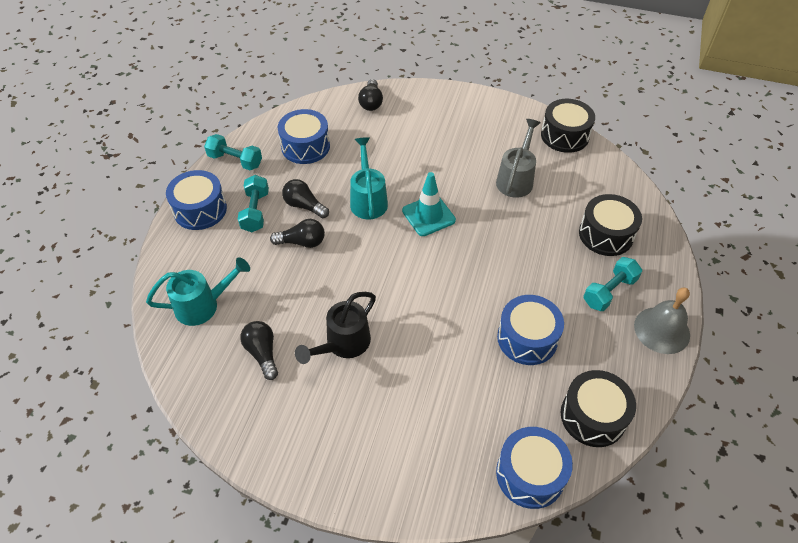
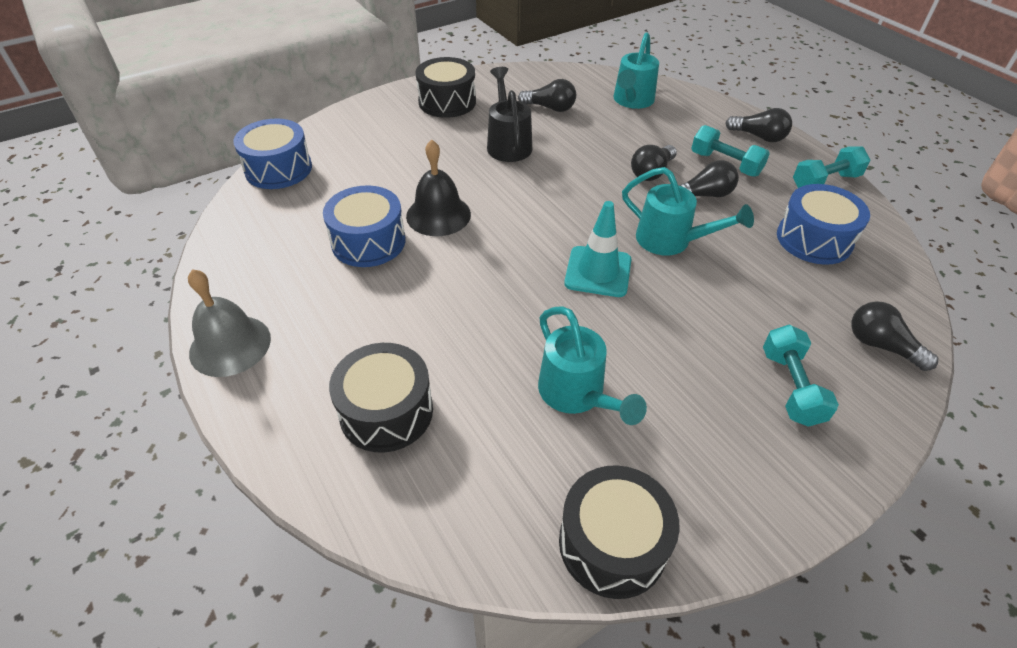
camera: 130 degrees right, 5 degrees down
blue drum [166,170,227,230] -> black light bulb [726,108,792,142]
grey watering can [496,119,541,198] -> turquoise watering can [538,306,647,425]
black drum [561,370,636,447] -> black drum moved to [415,57,476,118]
turquoise dumbbell [584,257,642,311] -> turquoise dumbbell moved to [763,325,839,427]
none -> black bell [406,139,471,236]

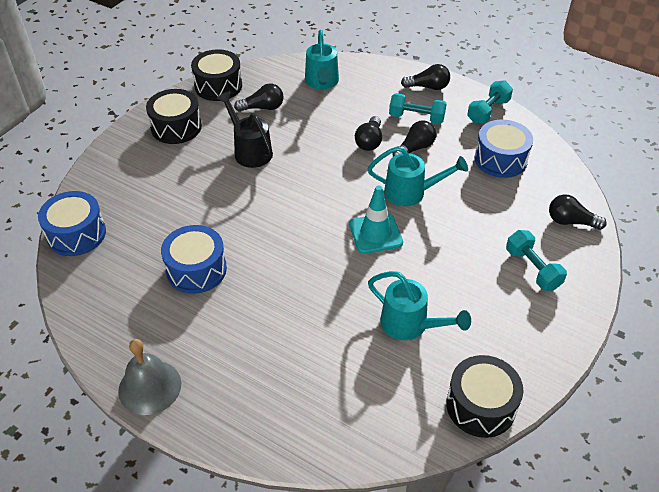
camera: 25 degrees left, 0 degrees up
black drum [329,343,433,453] -> black drum moved to [191,49,242,101]
black bell [406,139,471,236] -> none

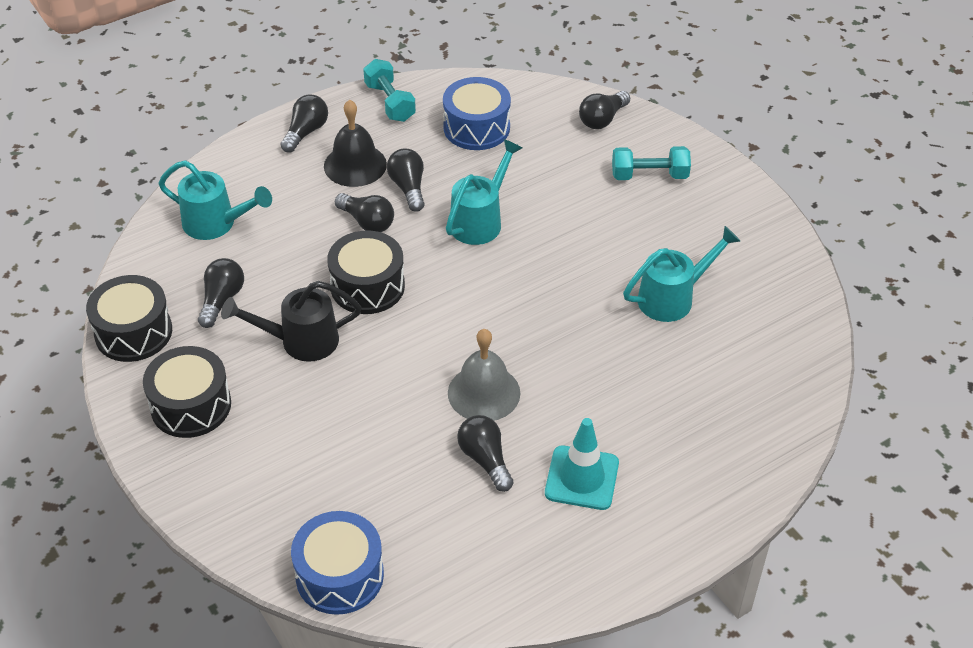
camera: 65 degrees left, 0 degrees up
grey bell [118,339,181,415] -> grey bell moved to [448,329,520,421]
blue drum [161,225,227,294] -> black light bulb [457,415,514,492]
turquoise traffic cone [349,186,403,254] -> turquoise traffic cone moved to [545,418,619,510]
turquoise dumbbell [389,93,447,124] -> black bell [324,99,387,187]
black drum [446,355,523,438] -> black drum moved to [327,230,405,314]

